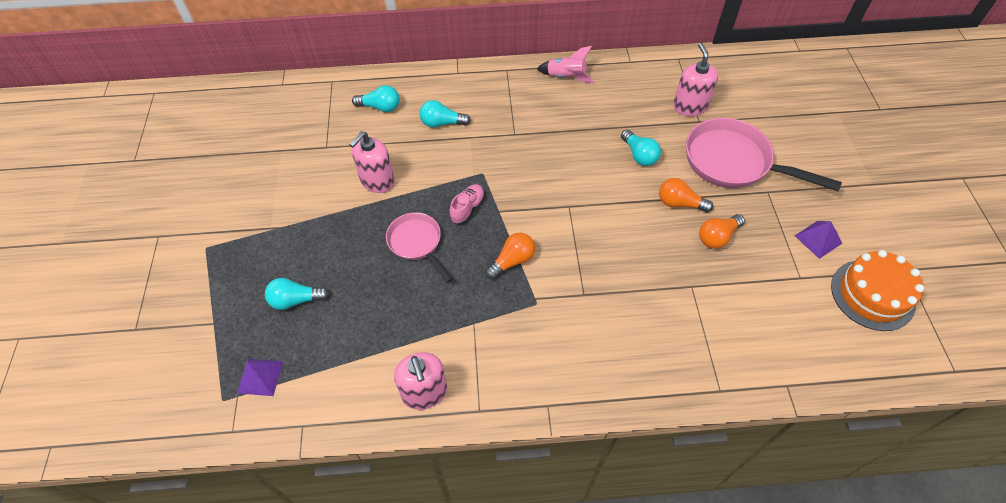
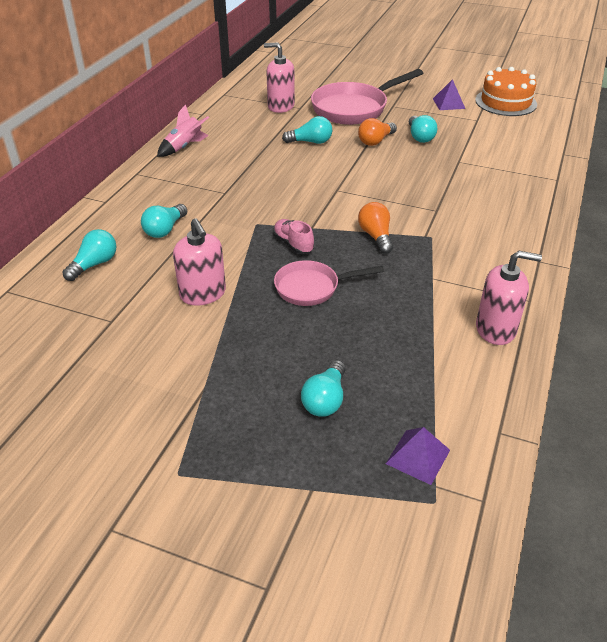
camera: 65 degrees left, 15 degrees down
orange light bulb [699,214,745,249] -> turquoise light bulb [409,115,437,143]

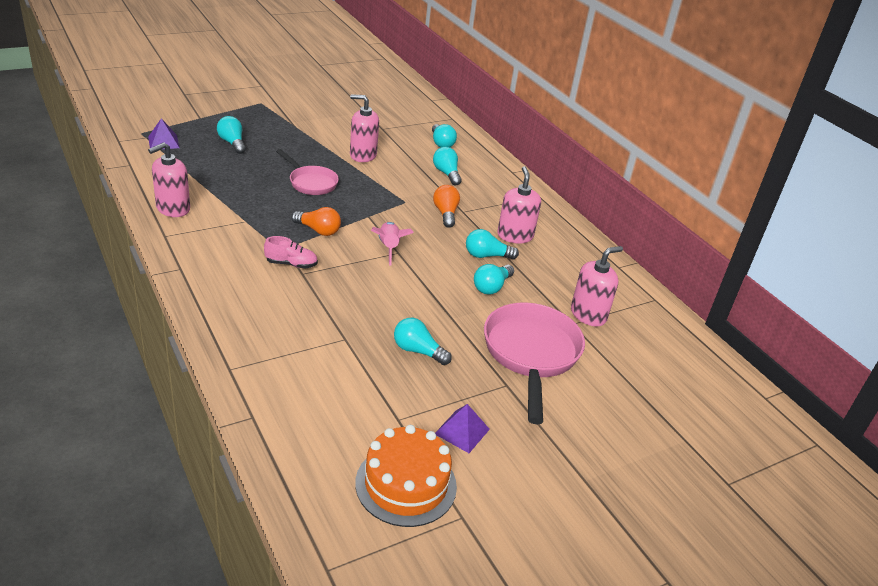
camera: 125 degrees right, 5 degrees down
pink rocket [157,104,209,157] -> pink rocket moved to [371,222,414,266]
pink shoe [273,219,314,254] -> pink shoe moved to [264,236,318,268]
pink pan [274,260,384,306] -> pink pan turned 105 degrees clockwise [276,149,339,195]
orange light bulb [358,118,397,146] -> orange light bulb moved to [433,185,460,228]
none -> turquoise light bulb [466,229,519,259]
none -> pink soap dispenser [497,166,541,243]

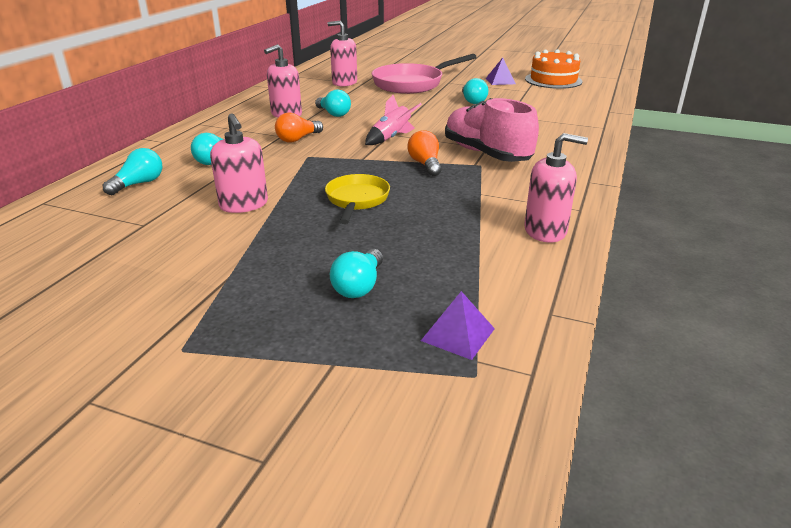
camera: 125 degrees left, 5 degrees down
pink shoe [264,236,318,268] -> pink shoe [445,98,539,162], size x2.11
pink pan [276,149,339,195] -> yellow pan [325,174,390,224]
turquoise light bulb [474,264,514,295] -> none

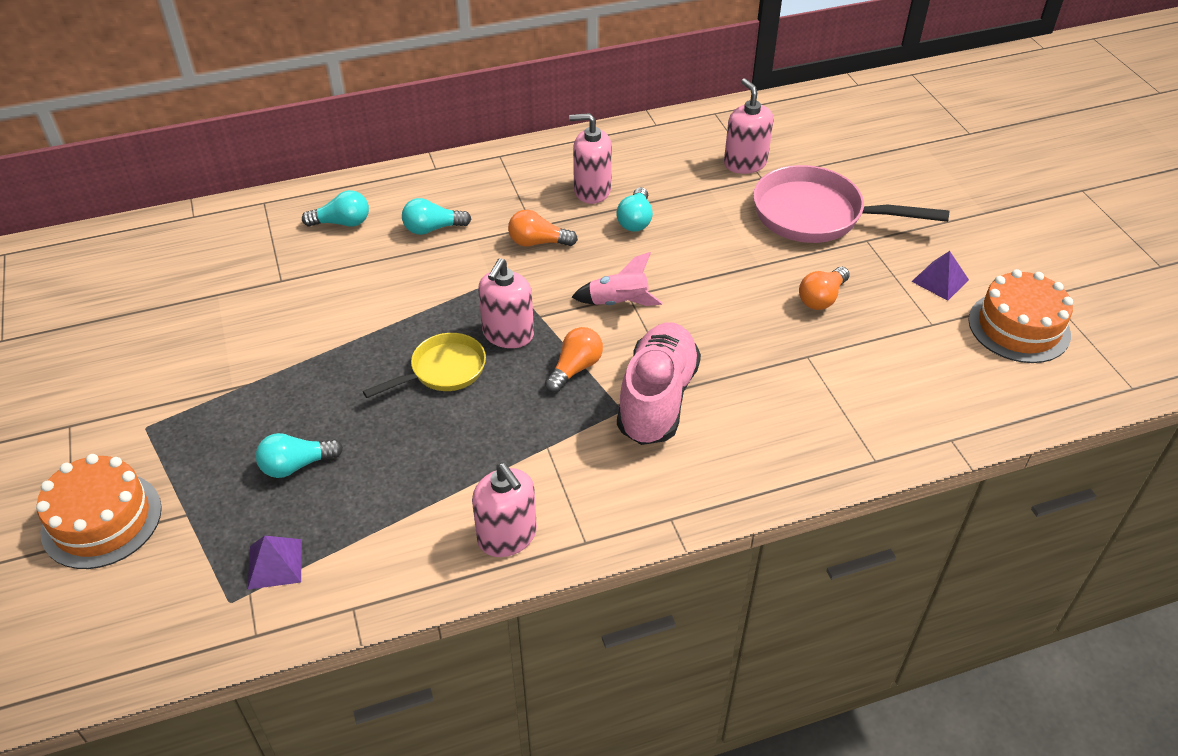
camera: 50 degrees right, 15 degrees up
pink soap dispenser [210,113,268,213] -> pink soap dispenser moved to [478,258,534,348]
turquoise light bulb [462,78,488,104] -> orange light bulb [799,267,850,310]
none -> orange cake [36,454,162,569]

